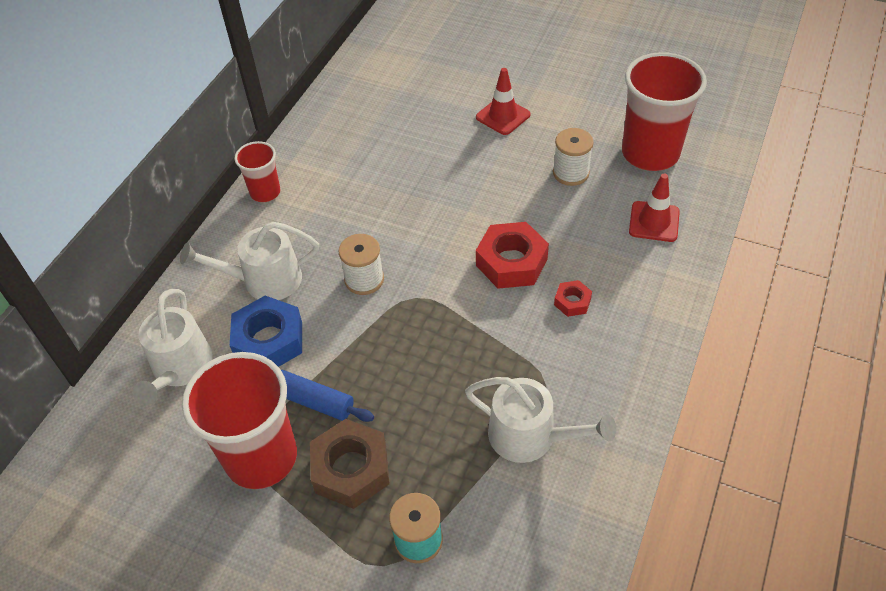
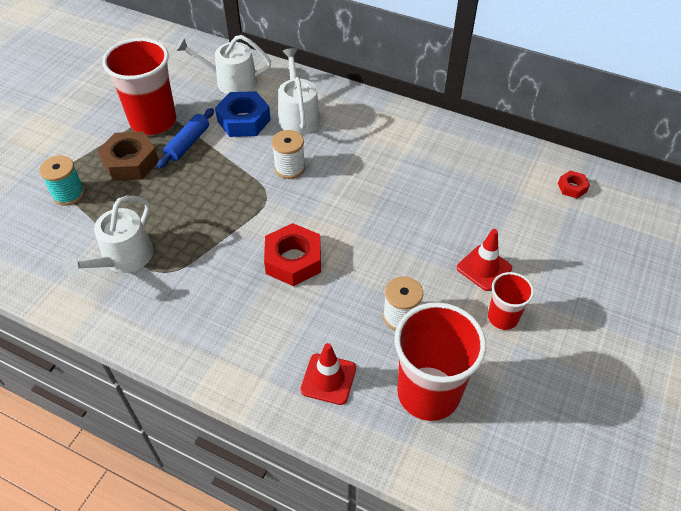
camera: 90 degrees right, 0 degrees up
red cup [234,141,280,202] -> red cup moved to [488,272,534,330]
red nut [554,280,592,317] -> red nut moved to [558,170,590,198]

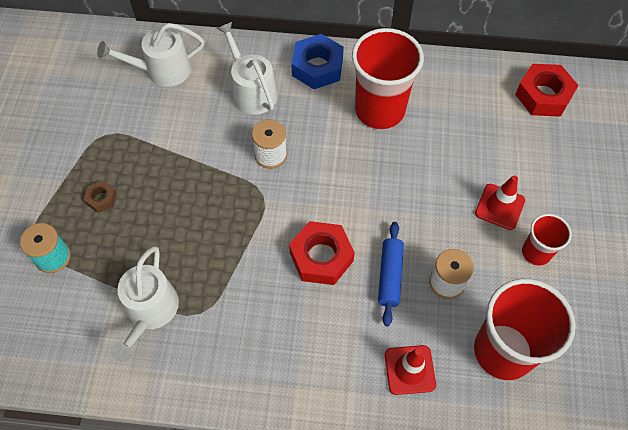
camera: 20 degrees left, 10 degrees up
brown nut [97,131,159,181] -> brown nut [83,181,117,213], size x0.51
red cup [102,38,176,135] -> red cup moved to [352,28,424,129]
blue rolling pin [157,108,214,169] -> blue rolling pin moved to [378,222,404,326]
blue nut [215,91,271,137] -> blue nut moved to [291,34,344,89]
red nut [558,170,590,198] -> red nut [515,64,579,117], size x1.97

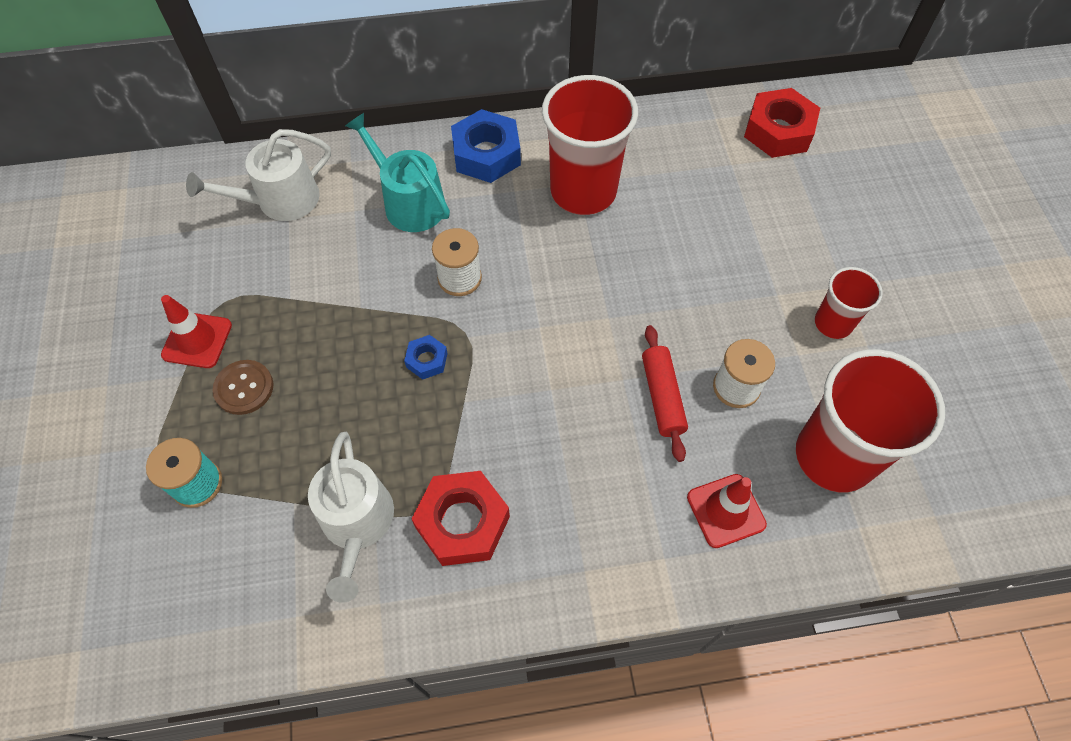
camera: 15 degrees left, 0 degrees up
brown nut [83,181,117,213] -> brown button [212,360,274,415]
white watering can [217,22,277,115] -> turquoise watering can [345,113,450,232]
red nut [289,221,355,285] -> red nut moved to [412,471,510,566]
blue rolling pin [378,222,404,326] -> red rolling pin [642,325,688,462]
red traffic cone [475,175,525,230] -> red traffic cone moved to [161,295,232,368]
none -> blue nut [404,335,448,380]

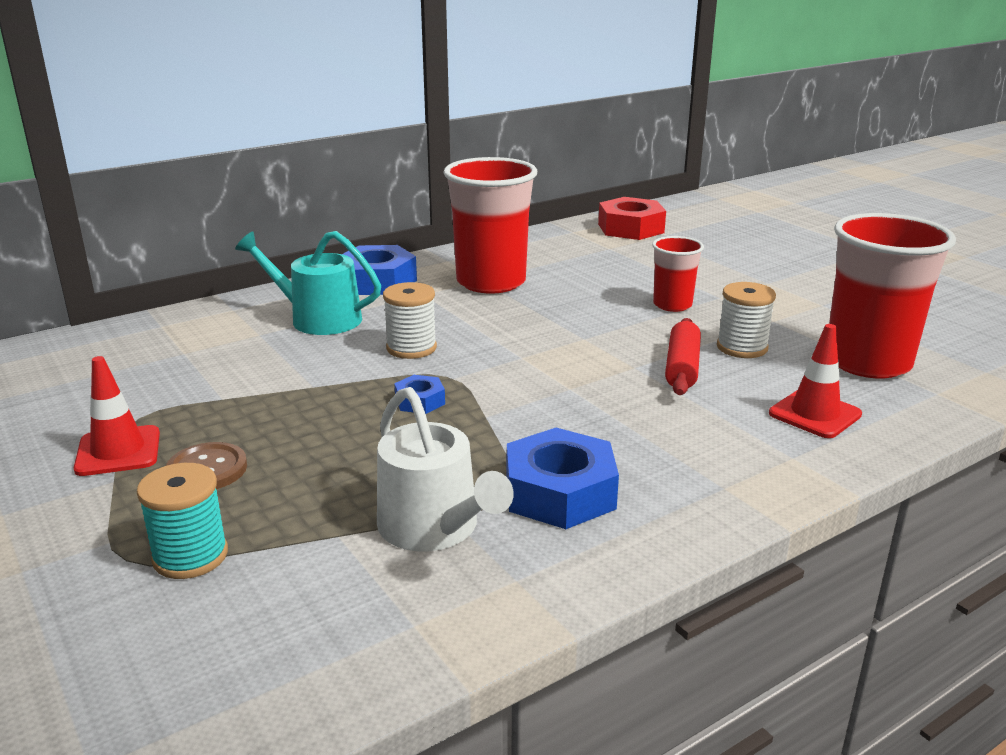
camera: 25 degrees left, 35 degrees down
white watering can [186,129,331,221] -> none
red nut [412,471,510,566] -> blue nut [507,428,619,529]
red rolling pin [642,325,688,462] -> red rolling pin turned 45 degrees clockwise [665,318,701,395]
red cup [815,267,883,339] -> red cup moved to [652,236,704,312]

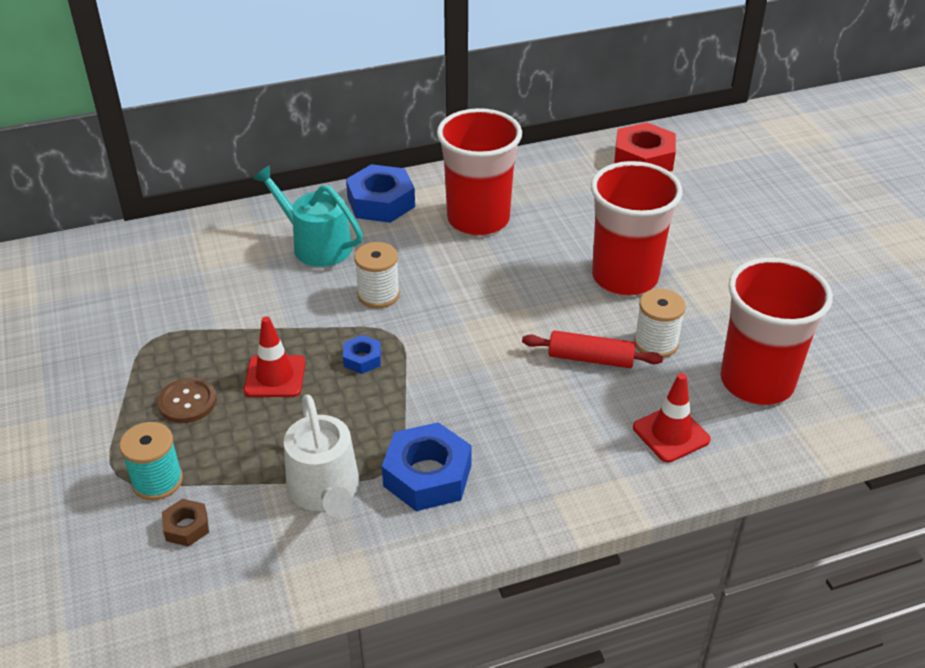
camera: 15 degrees right, 15 degrees up
red traffic cone [74,356,160,476] -> red traffic cone moved to [244,316,305,397]
red cup [652,236,704,312] -> red cup [591,161,683,295], size x1.89
red rolling pin [665,318,701,395] -> red rolling pin turned 75 degrees clockwise [522,330,663,368]
none -> brown nut [162,499,209,547]

